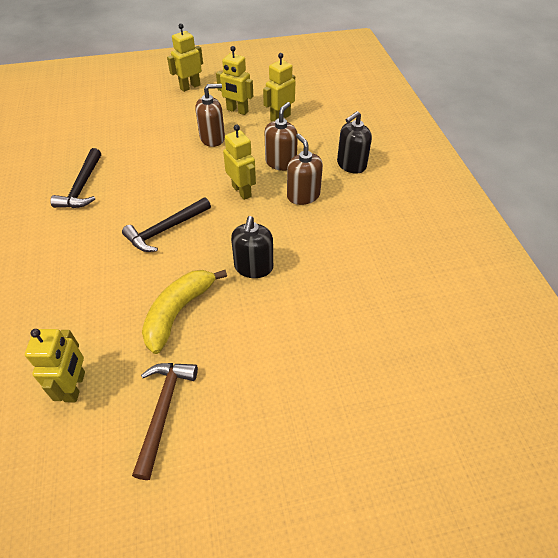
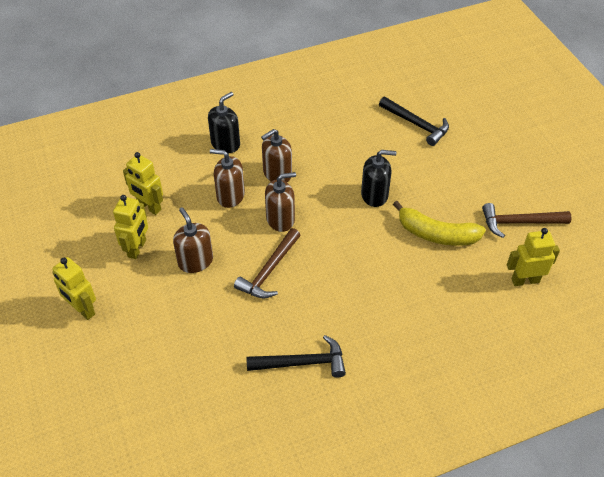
camera: 100 degrees left, 0 degrees up
black hammer [122,197,211,252] -> black hammer moved to [379,97,449,146]
yellow robot [223,125,256,200] -> brown soap dispenser [265,172,296,232]
black soap dispenser [337,111,372,174] -> black soap dispenser turned 90 degrees counterclockwise [208,92,240,153]
none -> brown hammer [234,228,300,299]

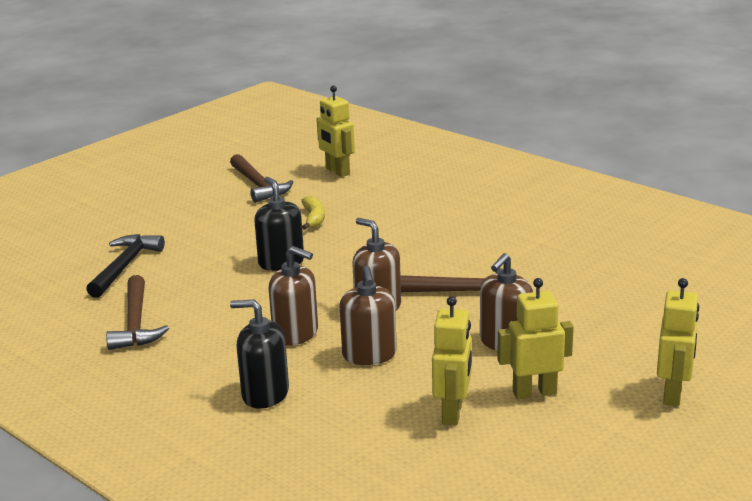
camera: 115 degrees left, 25 degrees down
black hammer [246,335,346,378] -> none
yellow banana [393,201,486,246] -> yellow banana [301,196,325,229], size x0.56
none -> brown hammer [106,275,169,350]

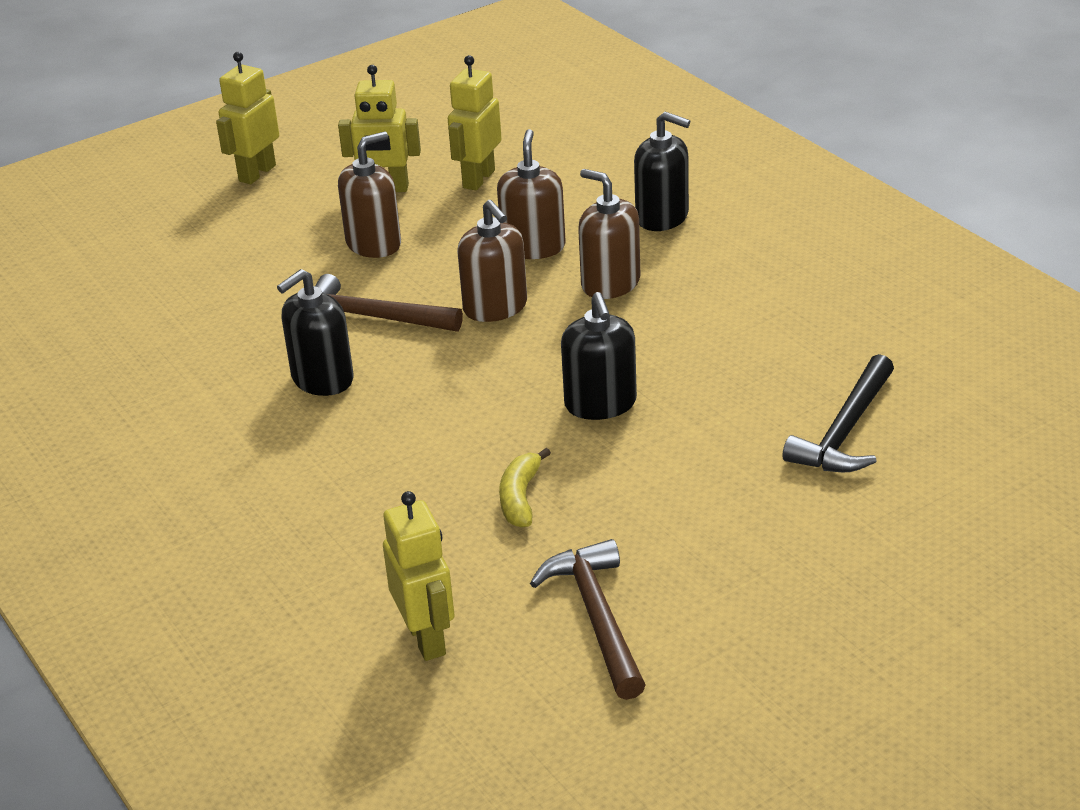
camera: 165 degrees left, 10 degrees up
brown hammer [106,275,169,350] -> none
none -> black soap dispenser [277,269,354,396]

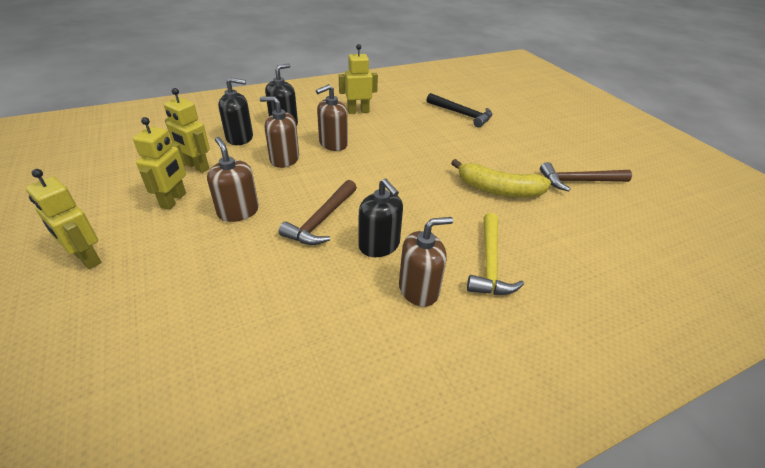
camera: 85 degrees left, 5 degrees up
yellow robot [383,491,455,661] -> yellow robot moved to [339,44,378,114]
brown soap dispenser [457,200,527,322] -> brown soap dispenser moved to [399,217,453,307]
yellow banana [499,448,551,527] -> yellow banana [451,159,551,197], size x1.78
black soap dispenser [561,292,637,420] -> black soap dispenser moved to [218,77,253,145]
none -> yellow hammer [467,213,524,295]

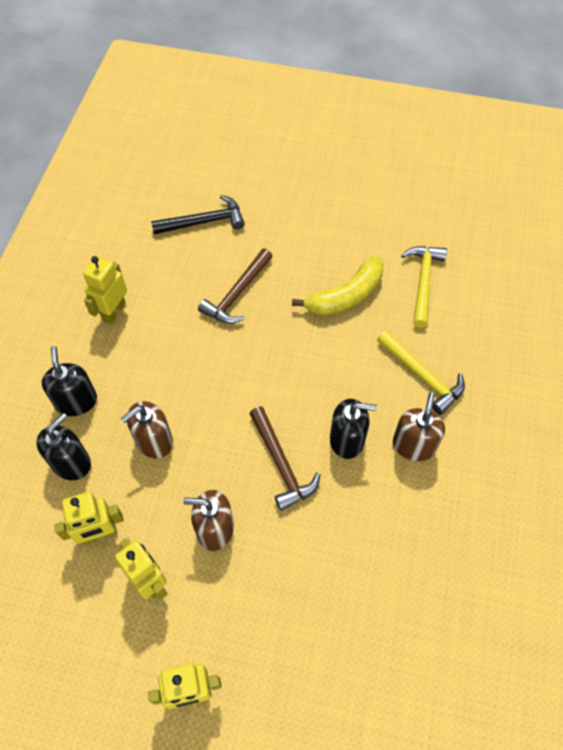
camera: 50 degrees left, 20 degrees up
brown soap dispenser [316,84,348,151] -> none
brown hammer [540,162,632,191] -> brown hammer moved to [198,249,273,324]
none -> yellow hammer [401,246,447,328]

